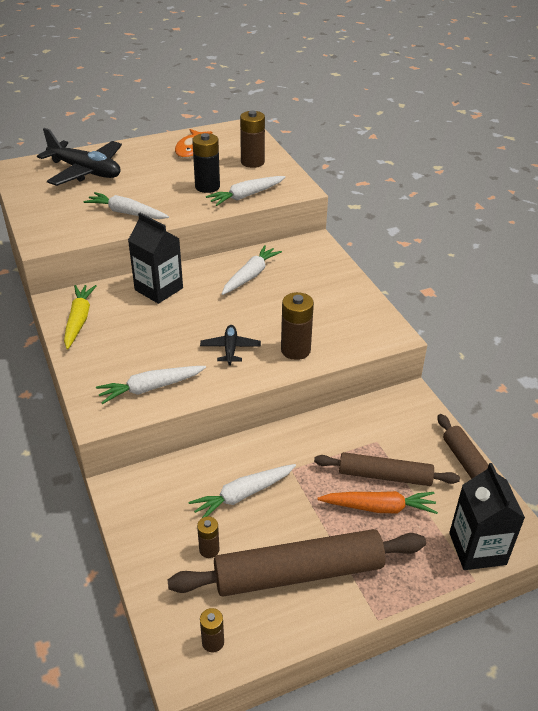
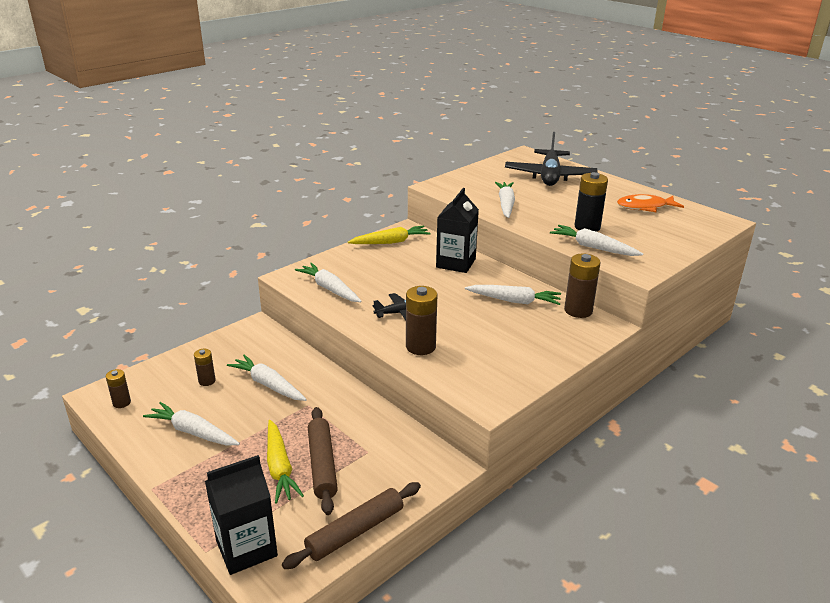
camera: 70 degrees right, 10 degrees down
brown rolling pin [168,529,426,597] -> white carrot [143,402,240,446]
brown battery [240,111,265,168] -> brown battery moved to [564,253,601,318]
orange carrot [317,491,438,514] -> yellow carrot [267,420,304,503]

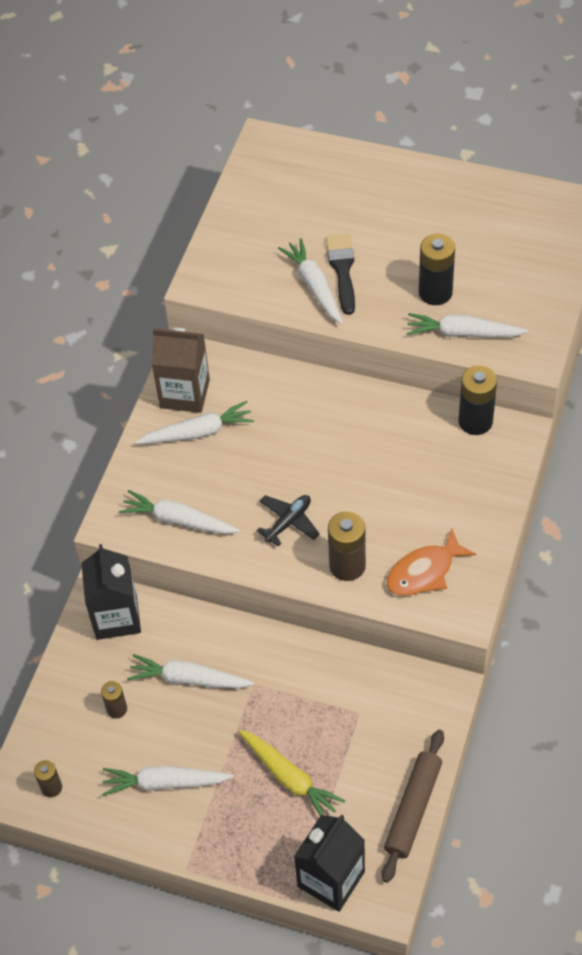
camera: 25 degrees left, 25 degrees up
brown rolling pin [308,407,338,515] -> none
yellow carrot [348,226,431,244] -> brown carton [152,328,210,413]
black carton [436,188,479,273] -> black carton moved to [81,544,141,640]
white carrot [465,285,561,305] -> white carrot moved to [135,401,254,444]
black plane [505,132,598,186] -> none
brown battery [564,253,601,318] -> black battery [458,365,497,435]
orange fish [617,194,684,212] -> orange fish moved to [387,529,476,596]
none -> black brush [326,234,355,315]

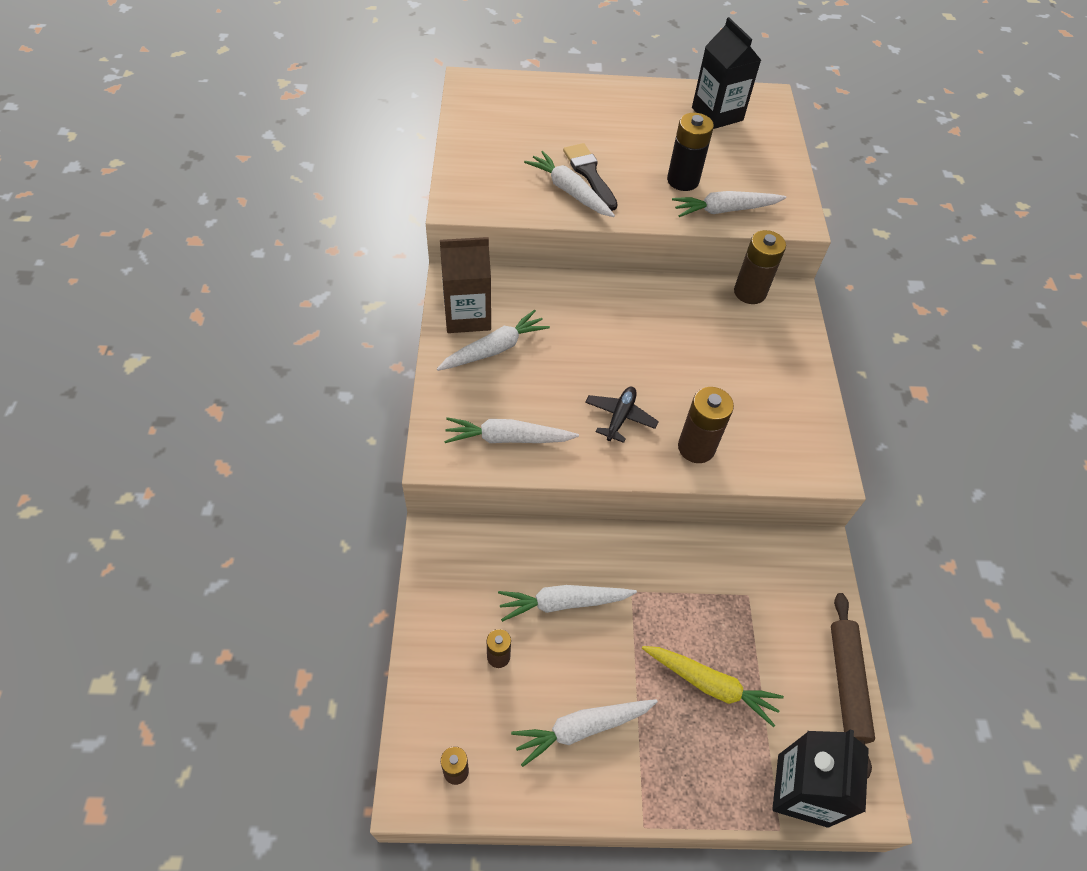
camera: 25 degrees left, 0 degrees up
black carton [81,544,141,640] -> black carton moved to [692,17,761,129]
orange fish [387,529,476,596] -> none
black battery [458,365,497,435] -> brown battery [734,230,786,304]

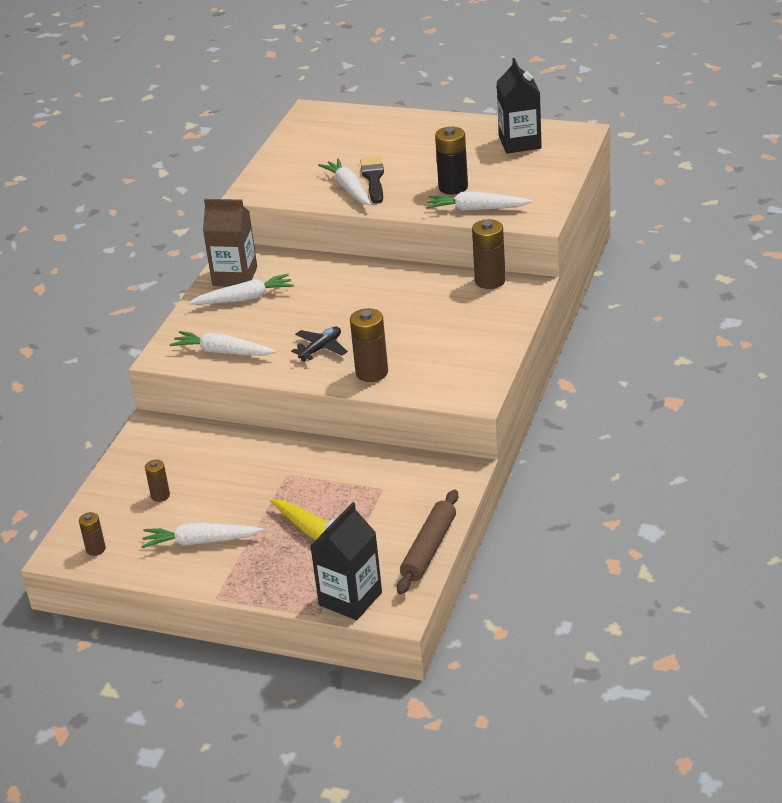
camera: 25 degrees right, 20 degrees down
white carrot [498,585,637,622] -> none

